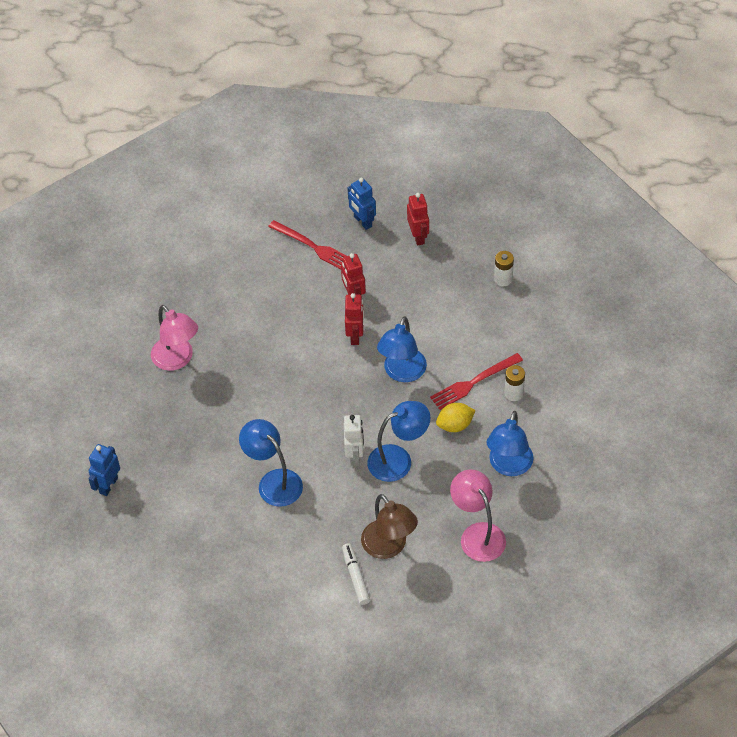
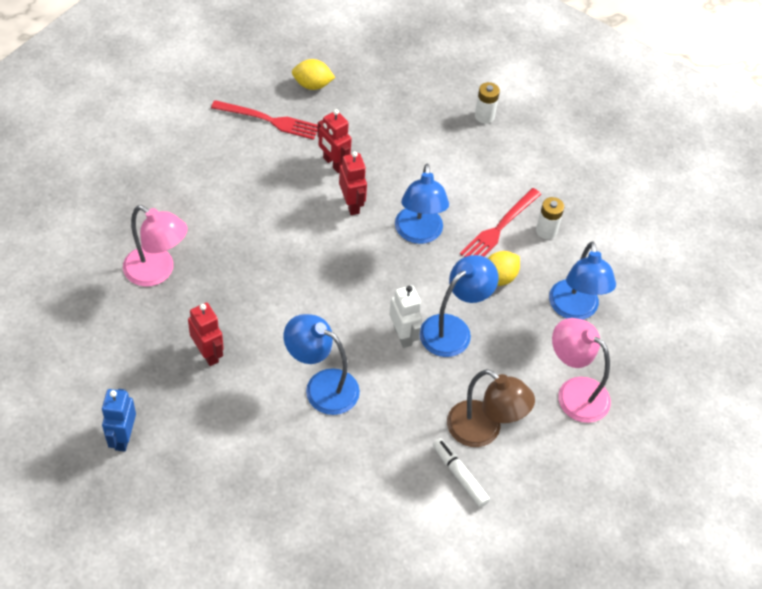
camera: 25 degrees left, 0 degrees up
blue robot [348,178,376,230] -> yellow lemon [292,59,335,90]
red robot [407,193,429,246] -> red robot moved to [188,303,224,366]

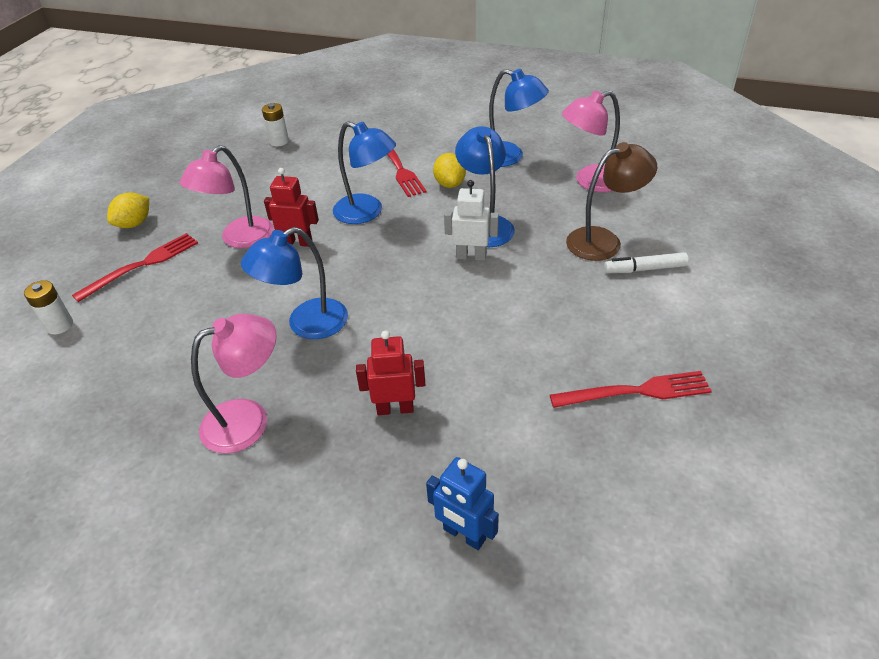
camera: 55 degrees left, 10 degrees down
blue lamp [284,314,360,415] -> blue lamp moved to [241,227,348,339]
red robot [317,109,352,173] -> pink lamp [179,145,274,248]
white battery [536,197,564,239] -> white battery moved to [24,280,73,334]
none -> red fork [550,371,712,408]

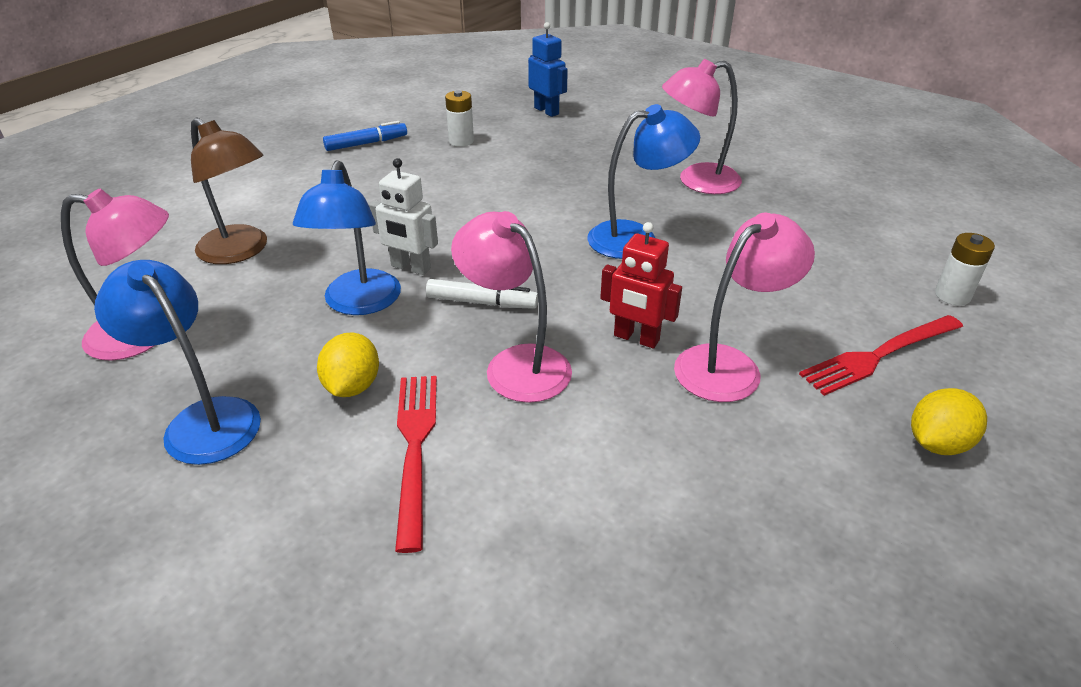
camera: 165 degrees left, 5 degrees down
white battery [262,103,289,146] -> white battery moved to [445,90,474,147]
blue lamp [333,121,396,224] -> pink lamp [451,211,572,403]
red robot [356,331,425,415] -> none
red fork [550,371,712,408] -> blue marker [323,121,407,151]
brown lamp [566,142,657,261] -> brown lamp turned 135 degrees counterclockwise [191,118,267,264]
white marker [604,252,689,273] -> white marker moved to [426,279,538,309]

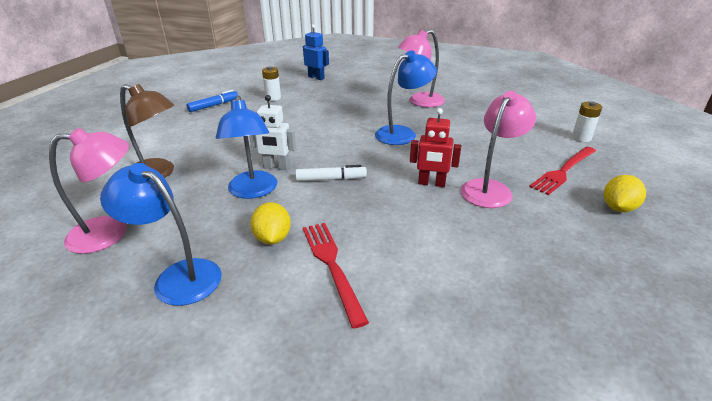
camera: 15 degrees left, 5 degrees down
pink lamp [451,211,572,403] -> none

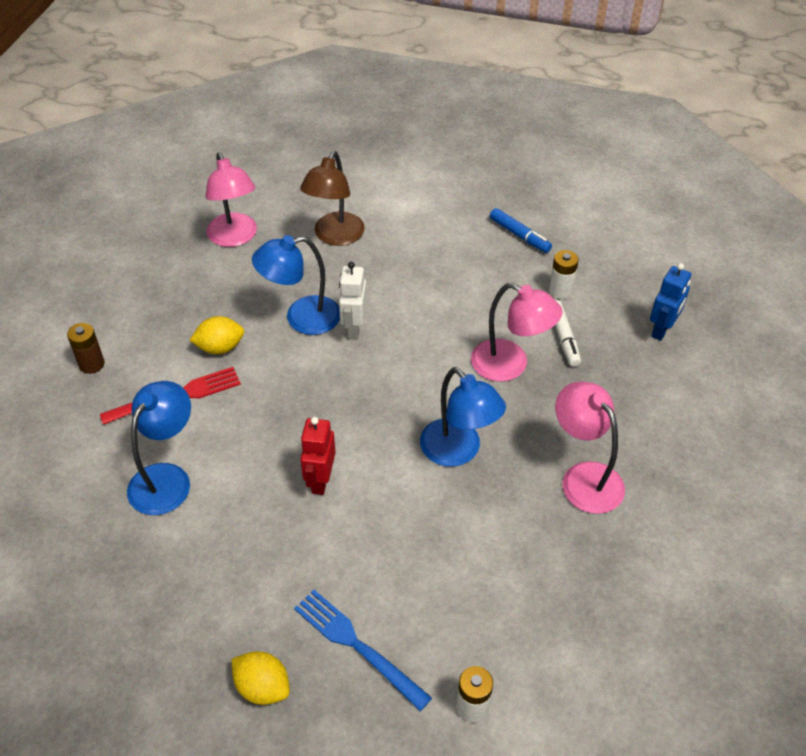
camera: 85 degrees right, 15 degrees up
blue lamp [100,163,222,306] -> blue lamp moved to [127,381,191,515]
white marker [295,165,367,181] -> white marker moved to [555,300,581,367]
pink lamp [461,91,536,208] -> pink lamp moved to [471,283,563,382]
red fork [529,147,596,195] -> blue fork [294,590,432,711]
none -> brown battery [67,323,105,374]

